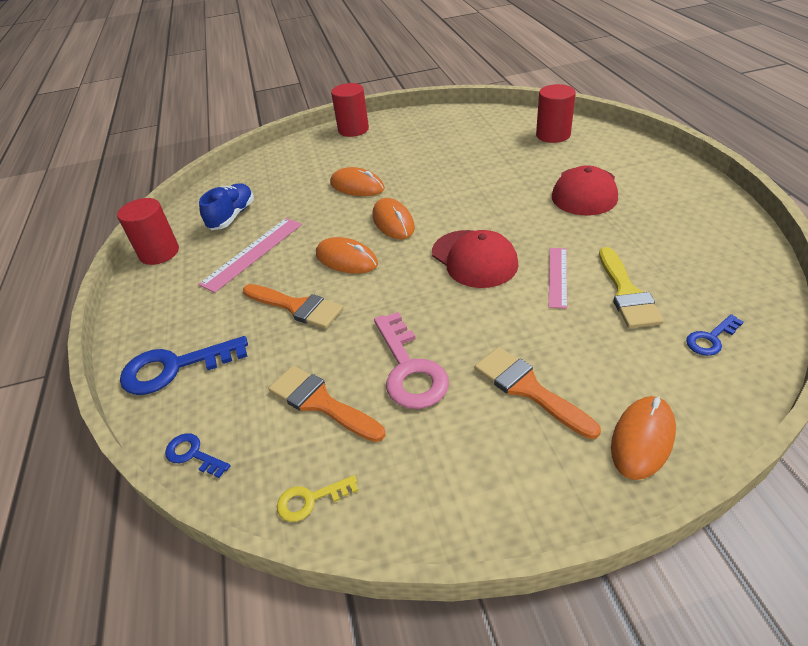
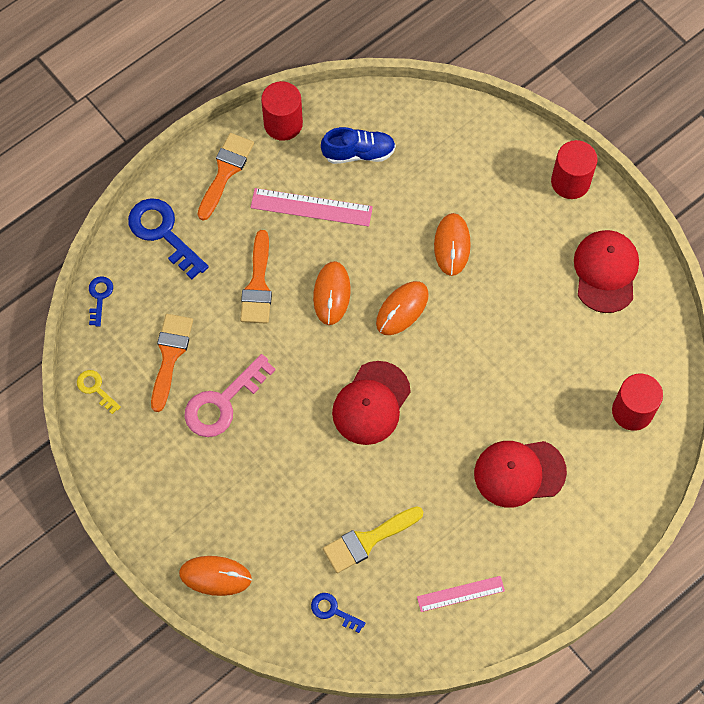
camera: 60 degrees right, 25 degrees up
orange brush [475,347,601,439] -> orange brush moved to [197,133,254,221]
pink ruler [549,248,567,309] -> pink ruler moved to [417,576,505,612]
none -> red cap [574,230,639,313]

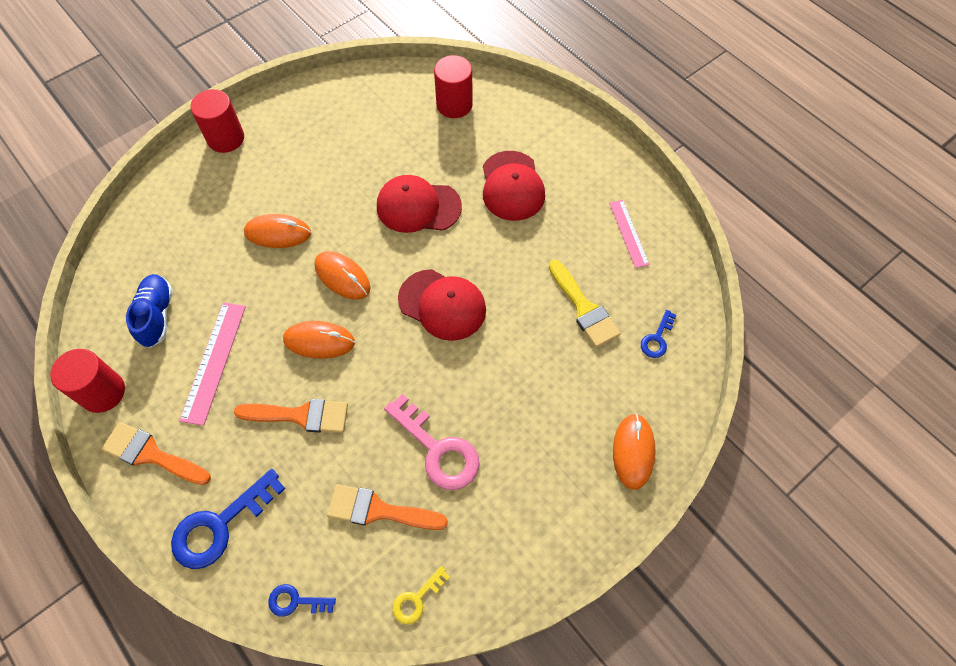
camera: 90 degrees left, 5 degrees down
red cap [574,230,639,313] -> red cap moved to [377,175,462,233]

